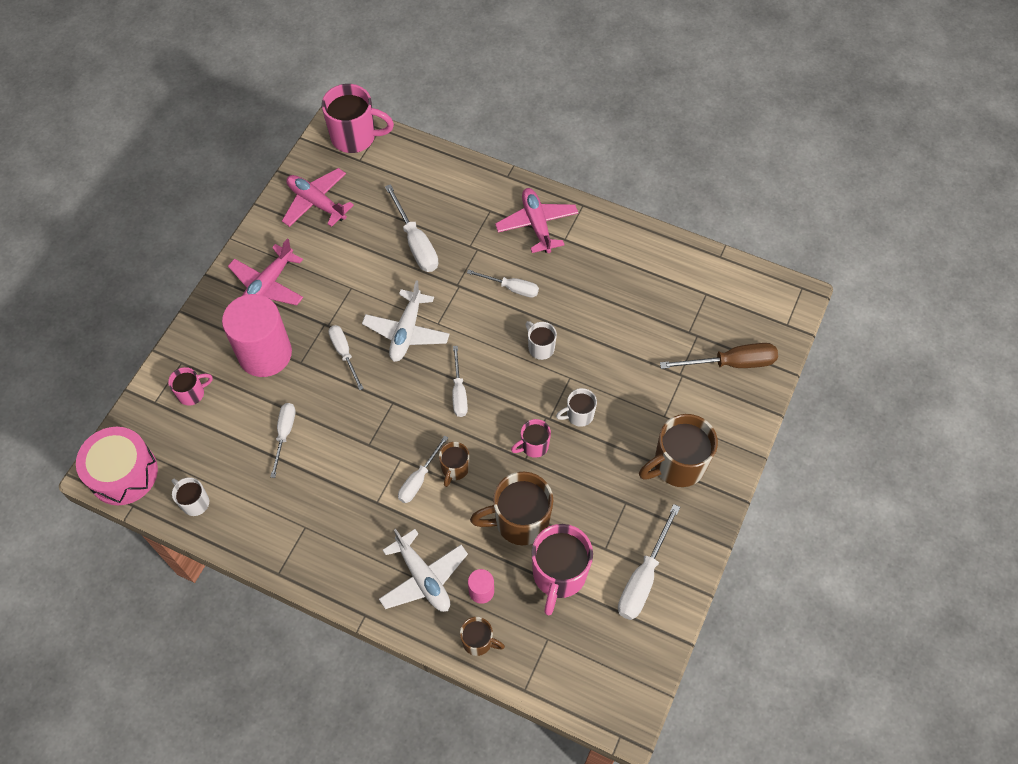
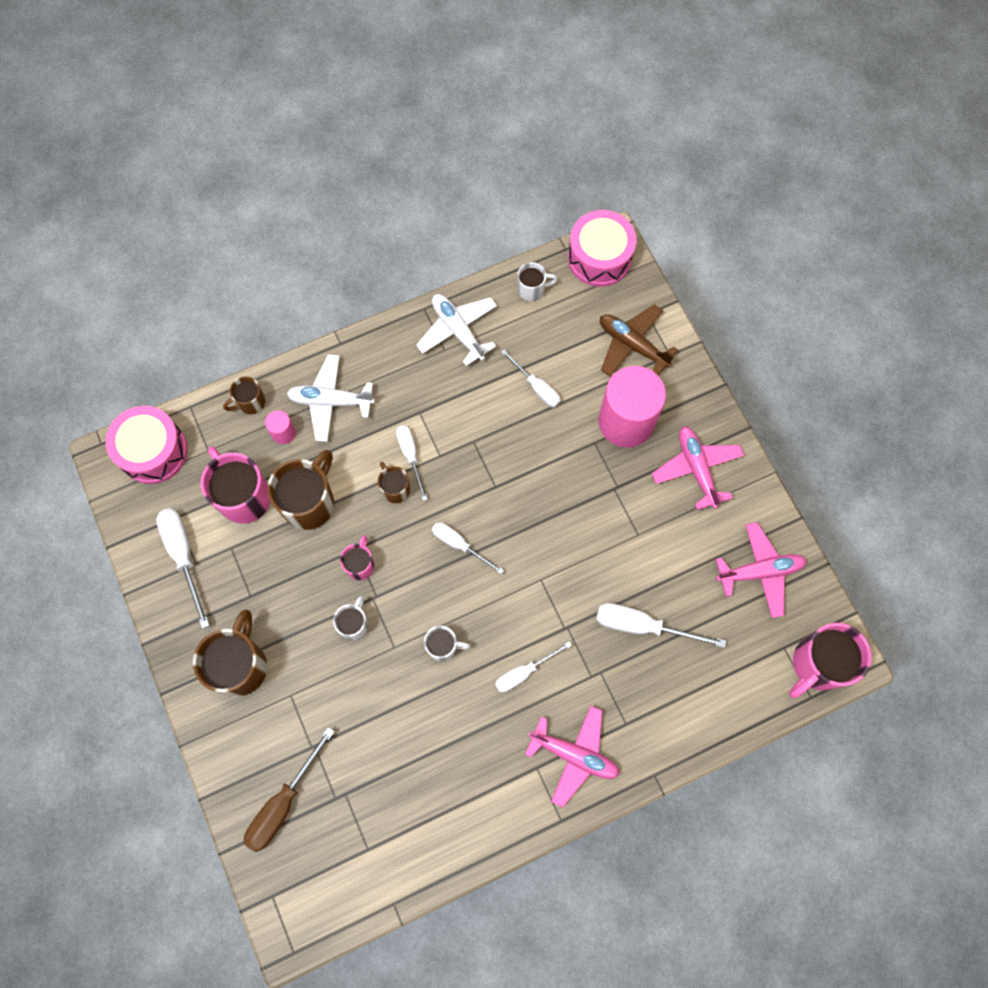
camera: 130 degrees right, 10 degrees up
pink mug [168,367,213,406] -> brown plane [600,304,678,376]
white screwdriver [328,325,364,390] -> none
white plane [362,280,450,362] -> white plane moved to [416,294,497,366]
none -> pink drum [106,406,188,484]

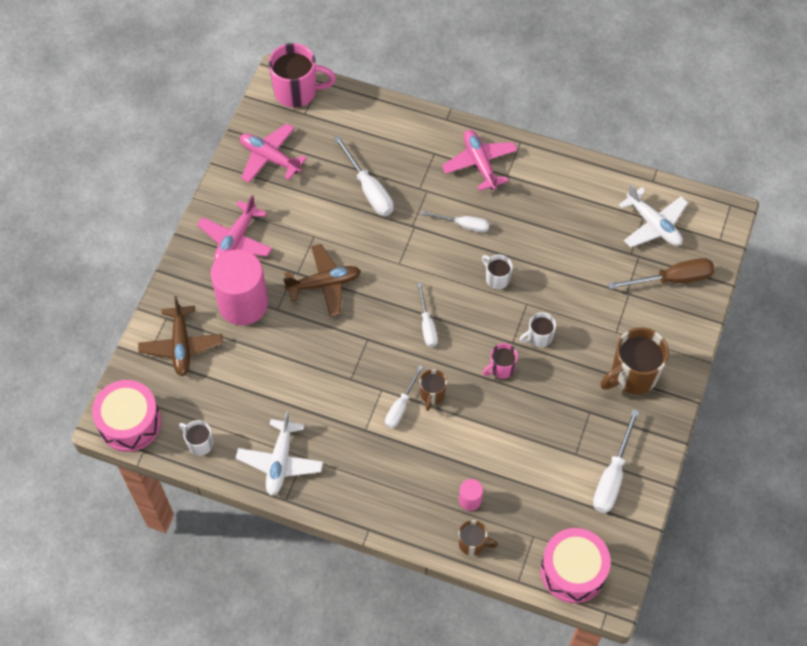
camera: 135 degrees left, 10 degrees down
pink mug [201,446,270,524] -> none
brown mug [267,450,334,530] -> none
white plane [287,354,375,442] -> white plane moved to [619,184,688,247]
white screwdriver [501,349,561,408] -> none
none -> brown plane [283,244,361,316]

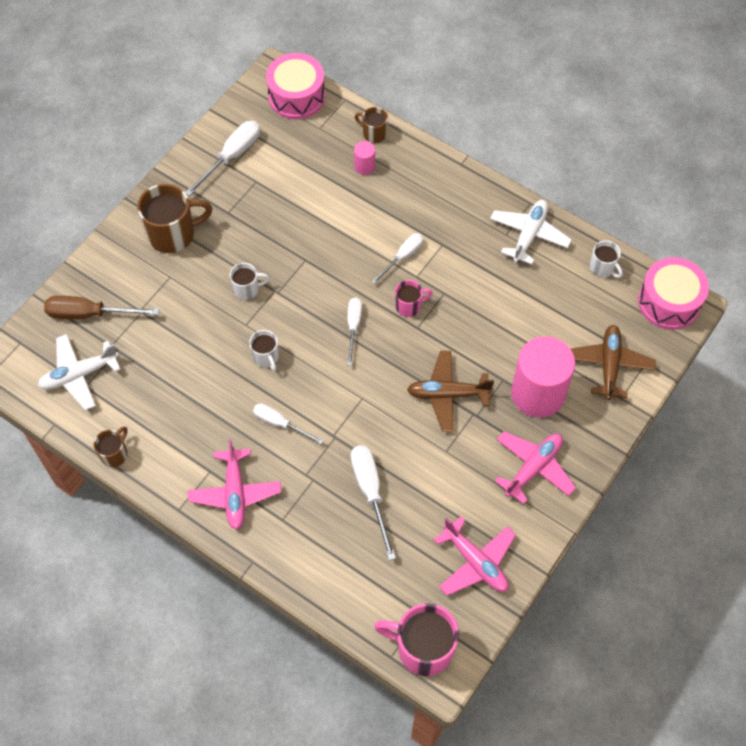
camera: 165 degrees left, 0 degrees up
brown mug [419,369,447,411] -> brown mug moved to [94,426,128,467]
pink mug [482,343,518,379] -> pink mug moved to [395,280,433,317]
white plane [619,184,688,247] -> white plane turned 90 degrees counterclockwise [38,334,121,410]

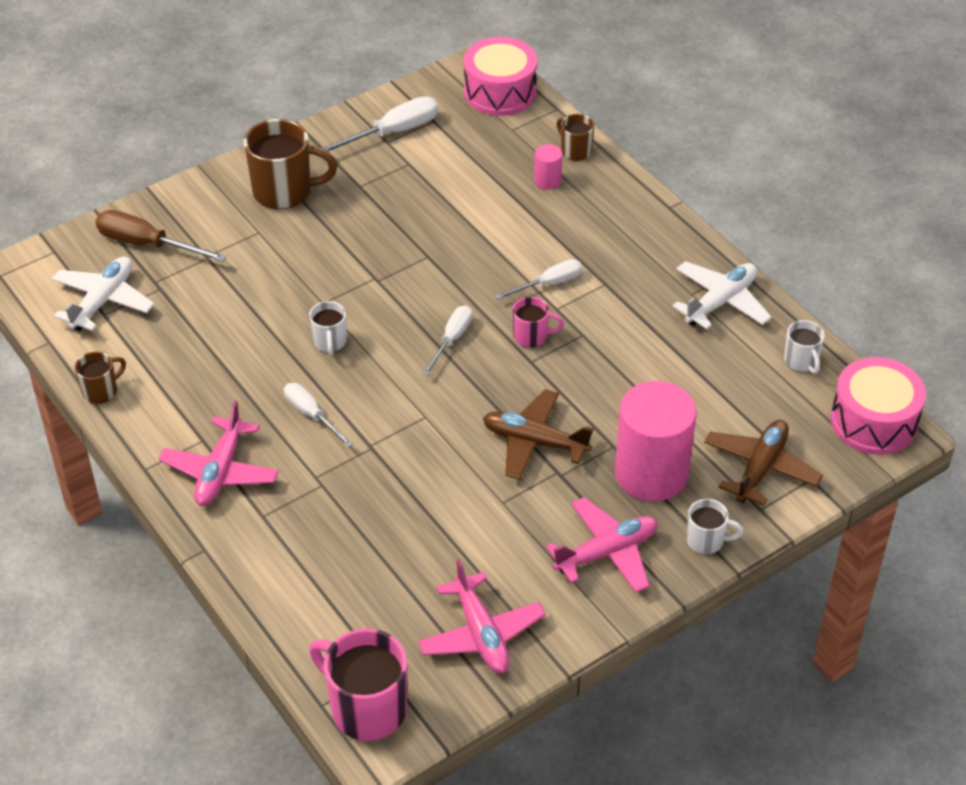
camera: 20 degrees right, 15 degrees down
white plane [38,334,121,410] -> white plane turned 120 degrees clockwise [52,256,154,331]
white mug [230,263,270,300] -> white mug moved to [686,499,744,554]
white screwdriver [351,445,396,560] -> none

